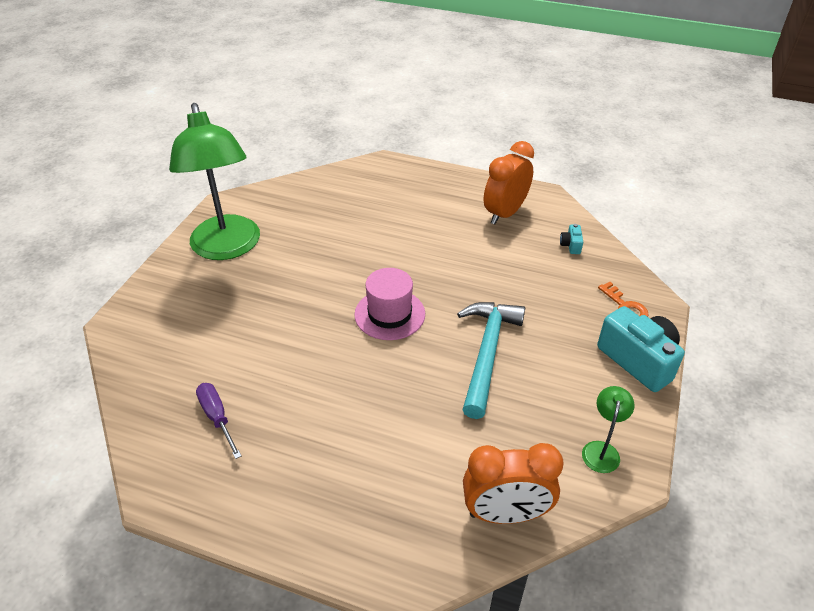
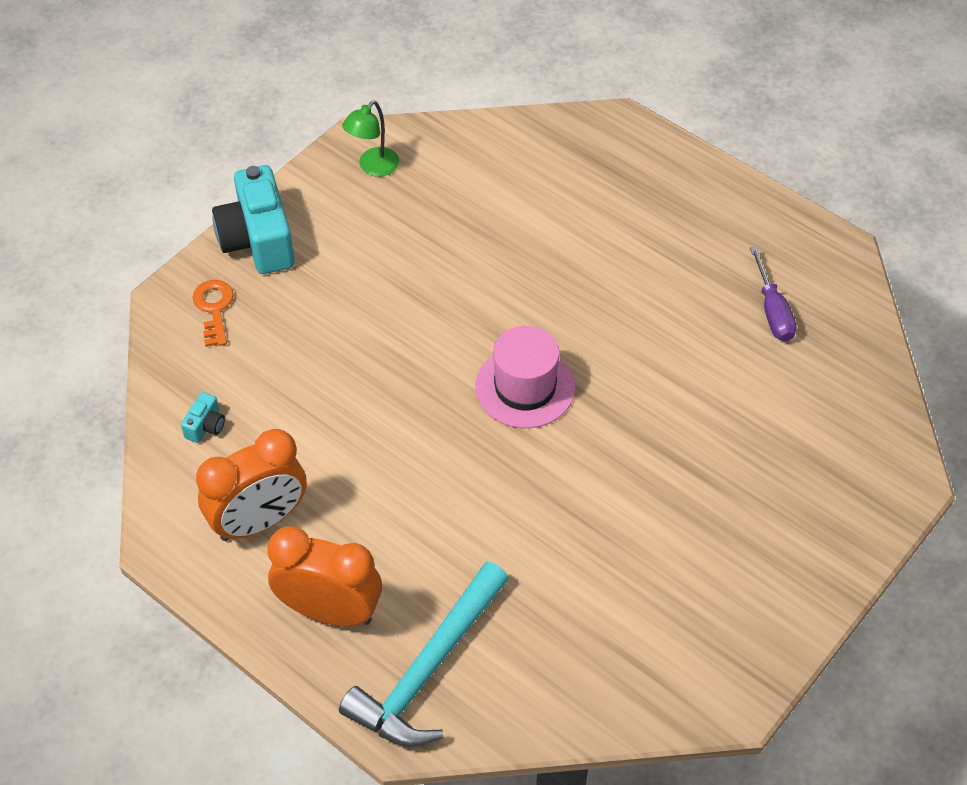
camera: 160 degrees left, 10 degrees up
green lamp [169,103,260,260] -> none
turquoise hammer [457,302,525,419] -> turquoise hammer moved to [339,561,509,747]
orange clock [463,443,564,524] -> orange clock moved to [267,526,382,626]

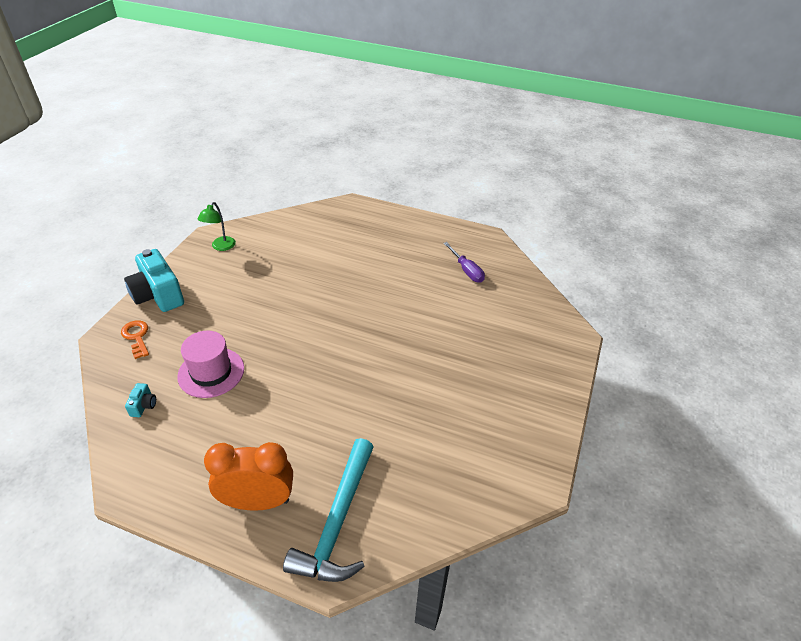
camera: 20 degrees left, 10 degrees down
orange clock [196,429,307,541] -> none
pink hat [475,326,575,428] -> pink hat moved to [177,331,244,398]

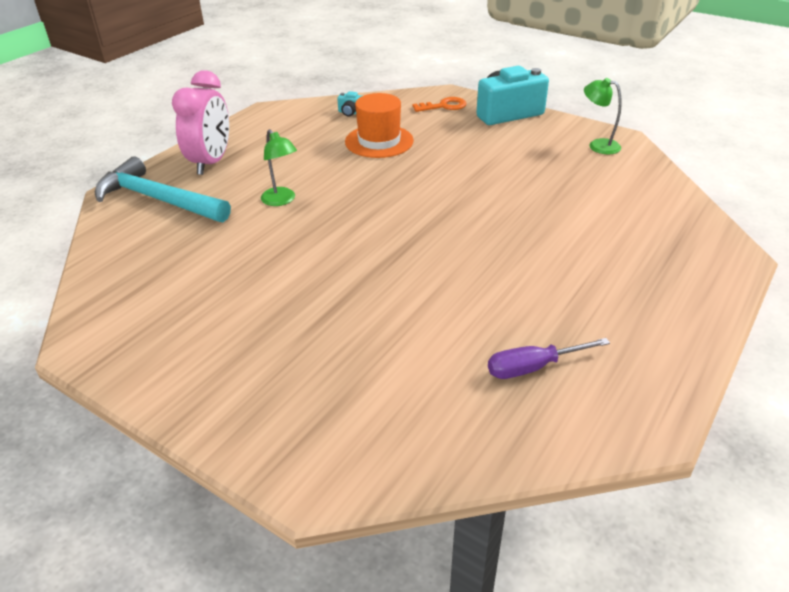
camera: 105 degrees right, 5 degrees down
pink hat [177,331,244,398] -> orange hat [345,93,414,158]
orange clock [204,442,293,511] -> pink clock [172,70,229,175]
none -> green lamp [261,129,297,206]

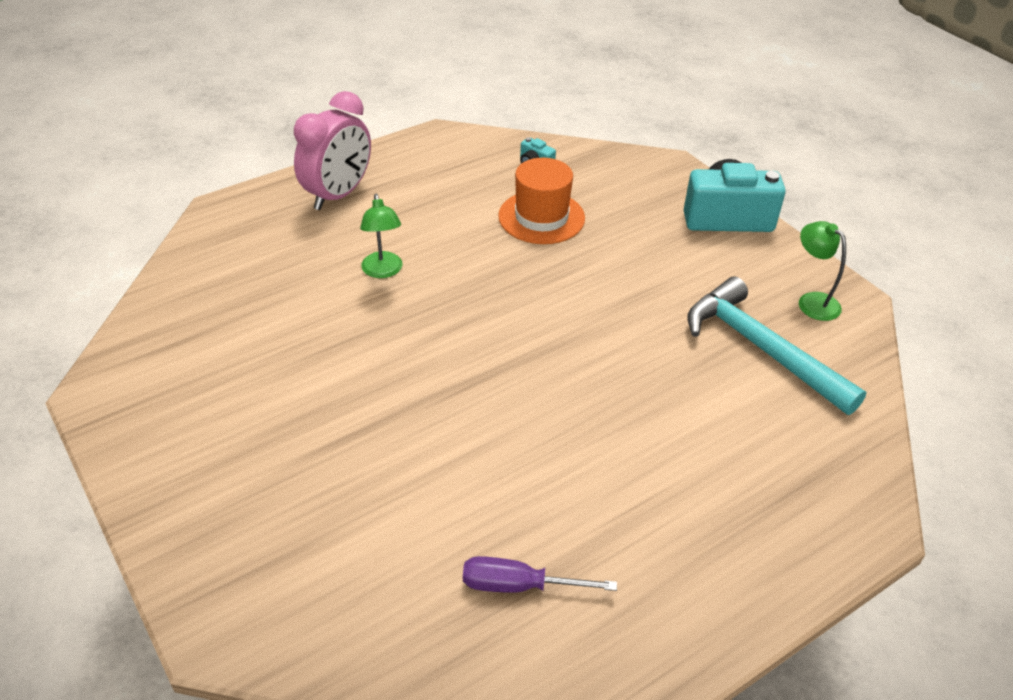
camera: 20 degrees right, 5 degrees up
turquoise hammer [95,156,231,222] -> turquoise hammer moved to [687,276,866,415]
orange key [412,97,466,112] -> none

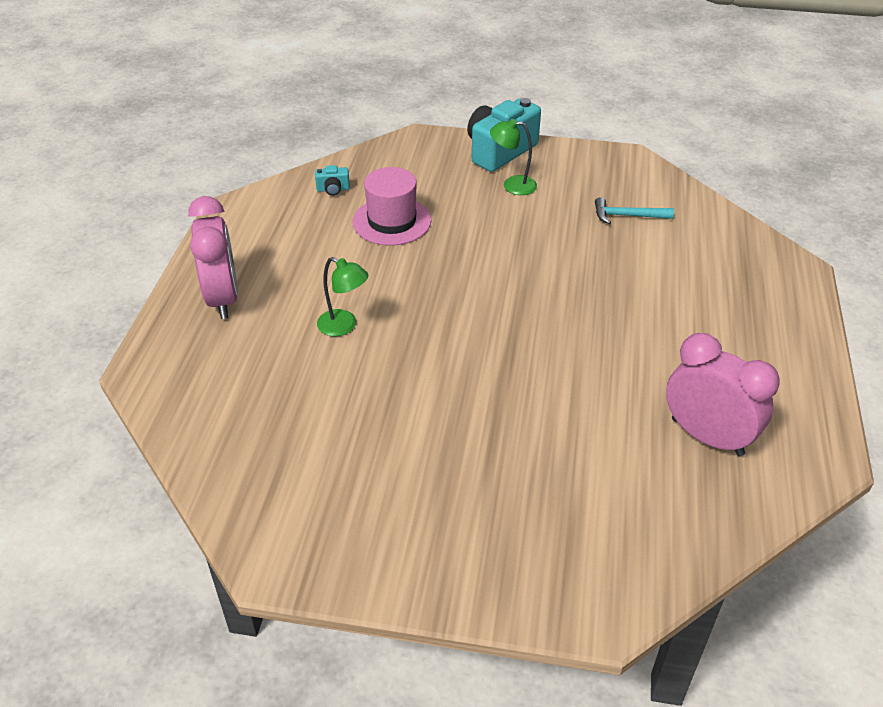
camera: 45 degrees left, 0 degrees up
purple screwdriver [463,556,617,593] -> pink clock [666,333,780,456]
orange hat [498,158,585,244] -> pink hat [353,167,431,246]
turquoise hammer [687,276,866,415] -> turquoise hammer [595,197,674,224], size x0.51
green lamp [799,221,846,321] -> green lamp moved to [490,119,537,195]

